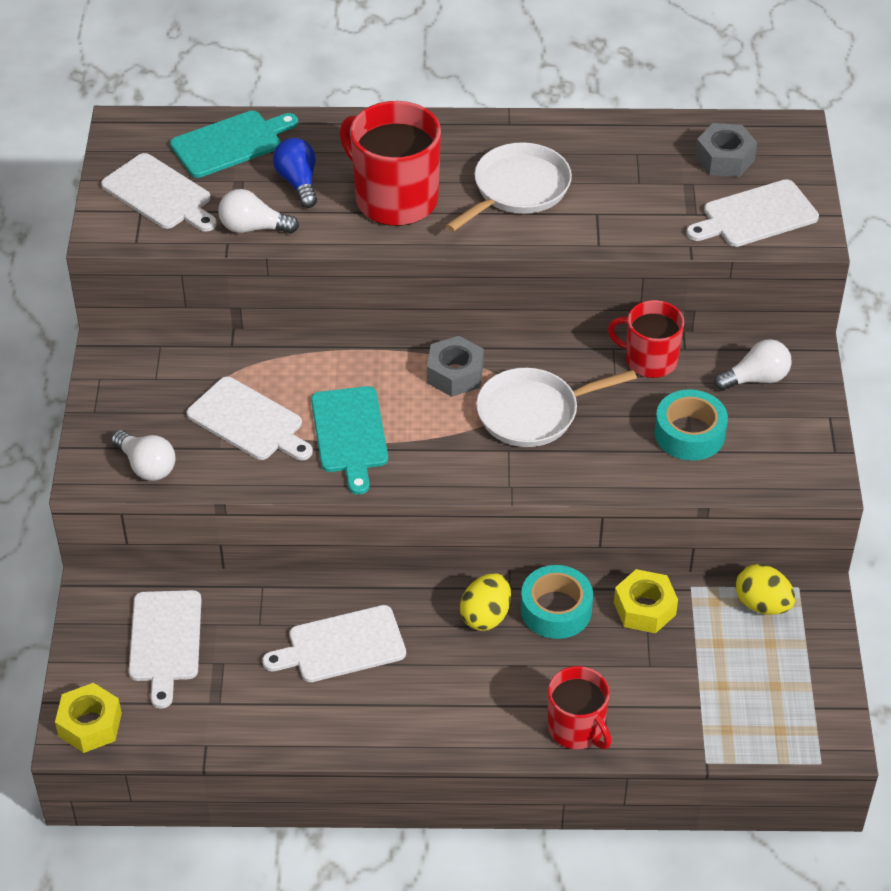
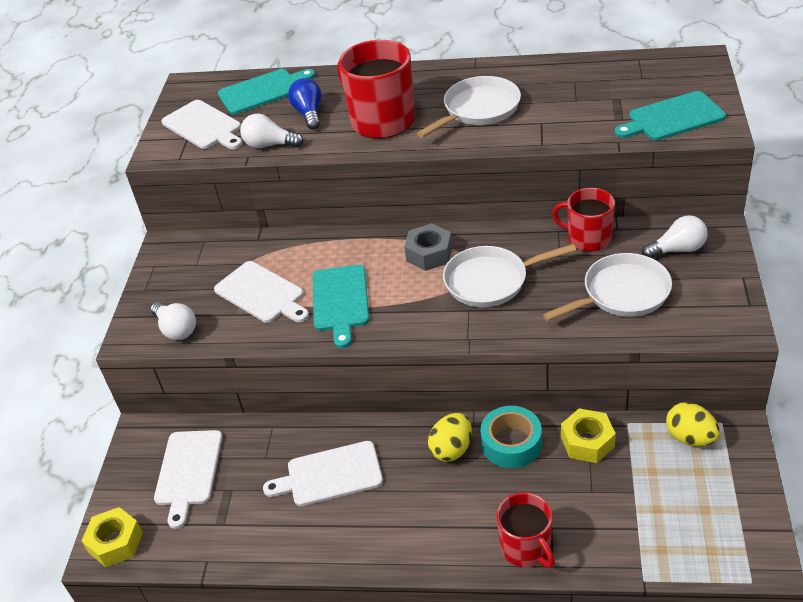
camera: 10 degrees right, 5 degrees down
turquoise tape [654,389,728,461] -> white pan [543,253,672,321]
white cutting board [686,179,819,247] -> turquoise cutting board [615,91,726,140]
grey nut [695,123,757,177] -> none

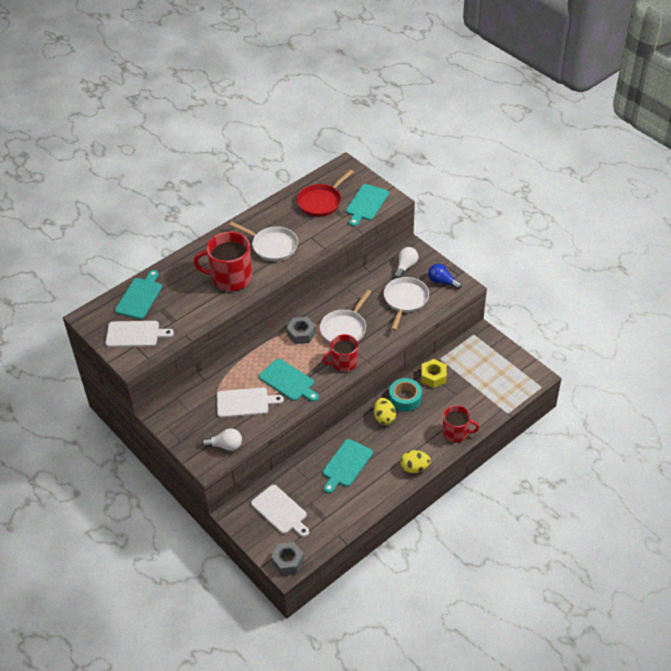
camera: 50 degrees left, 5 degrees up
yellow nut [81,507,143,567] -> grey nut [271,542,304,575]
white light bulb [240,113,304,148] -> none
white cutting board [263,441,383,506] -> turquoise cutting board [323,439,373,493]
blue light bulb [288,78,321,130] -> blue light bulb moved to [428,264,462,289]
white pan [417,76,521,138] -> white pan turned 120 degrees clockwise [229,222,298,261]
red mug [552,188,615,252] -> red mug moved to [323,334,358,372]
yellow egg [666,402,720,446] -> yellow egg moved to [400,450,431,473]
none -> red pan [297,169,354,217]

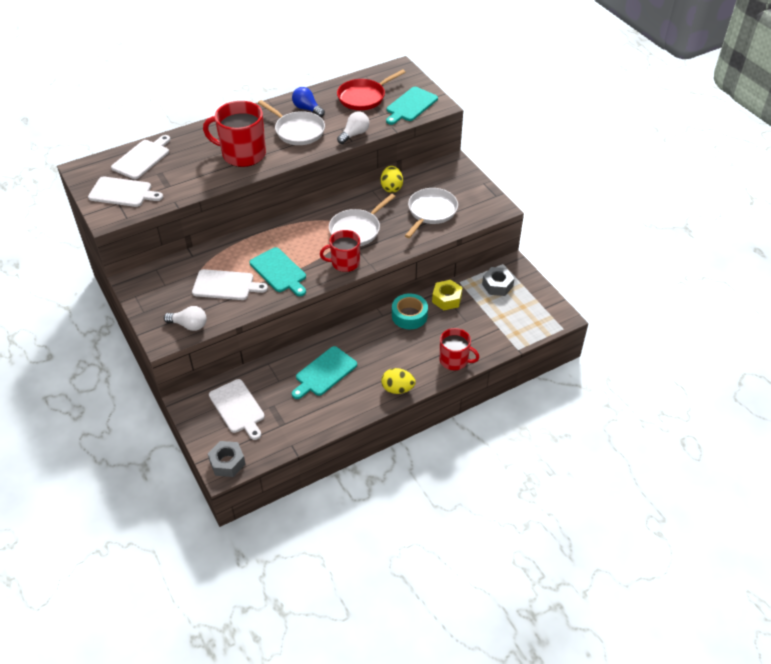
camera: 10 degrees right, 0 degrees up
turquoise cutting board [115,270,162,319] -> white cutting board [111,135,170,179]
grey nut [287,317,316,344] -> grey nut moved to [482,267,514,296]
yellow egg [374,398,396,425] -> yellow egg moved to [381,166,403,193]
white light bulb [394,247,418,278] -> white light bulb moved to [337,111,370,144]
blue light bulb [428,264,462,289] -> blue light bulb moved to [292,87,325,117]

